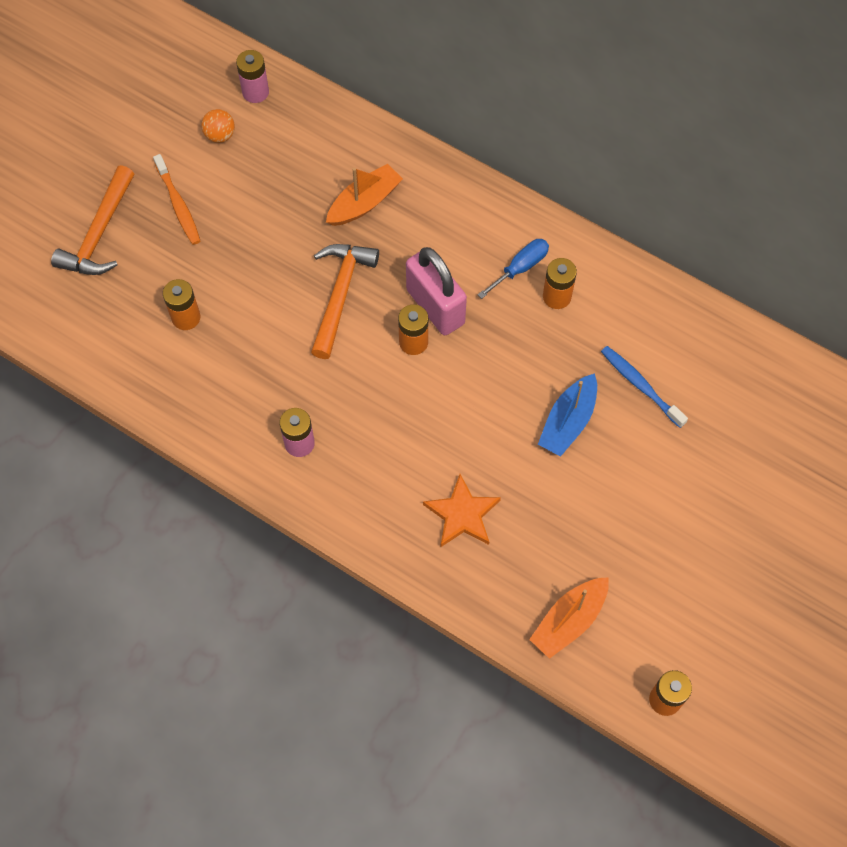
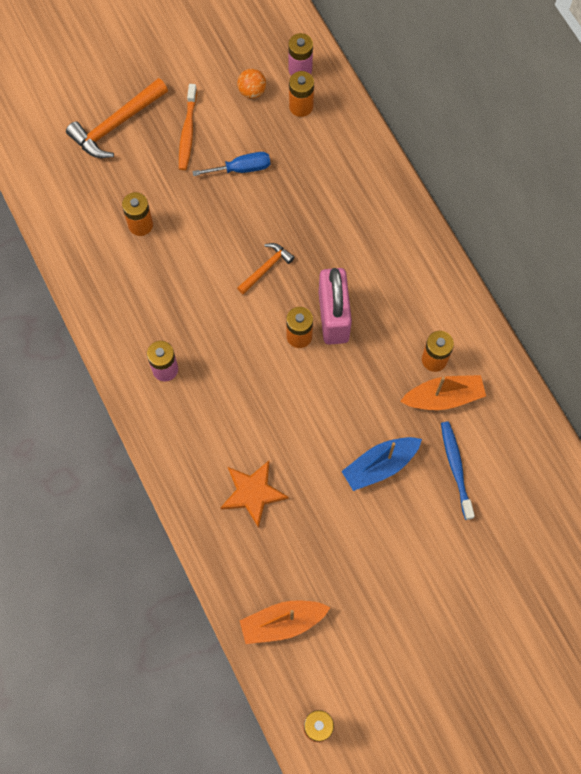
camera: 30 degrees right, 5 degrees up
orange hammer [311,244,379,359] -> orange hammer [237,243,295,295], size x0.57
orange boat [326,164,403,226] -> orange boat moved to [400,375,486,410]
blue screwdriver [478,239,549,299] -> blue screwdriver moved to [192,152,270,176]
none -> orange battery [289,71,314,117]

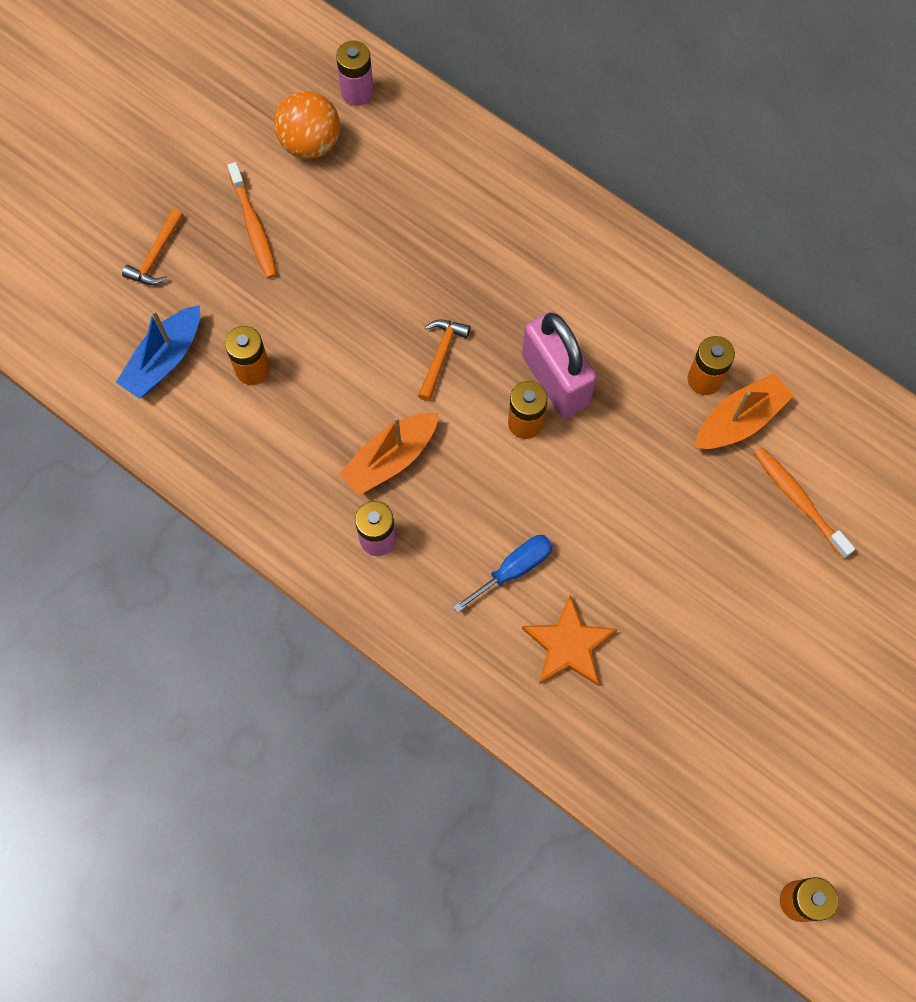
camera: 25 degrees left, 0 degrees up
orange hammer [66,78,168,158] -> orange hammer [122,208,184,285], size x0.57
blue screwdriver [192,152,270,176] -> blue screwdriver moved to [453,535,553,613]
orange ball [237,69,266,99] -> orange ball [274,91,340,159], size x1.61
orange boat [240,600,330,644] -> orange boat moved to [339,413,439,496]
orange battery [289,71,314,117] -> none
blue boat [341,437,422,491] -> blue boat moved to [116,305,200,399]
blue toothbrush [441,421,475,520] -> orange toothbrush [754,447,855,558]

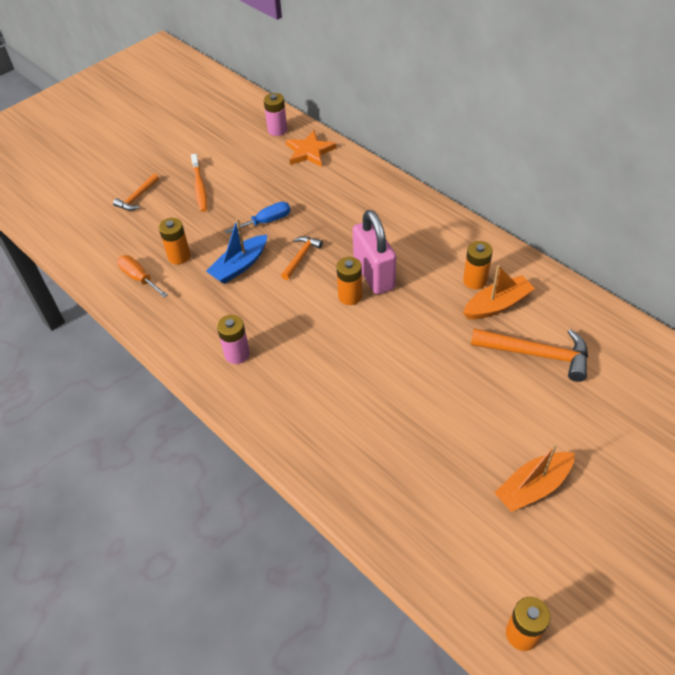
camera: 10 degrees right, 20 degrees down
blue boat [116,305,200,399] -> blue boat moved to [206,218,267,284]
orange ball [274,91,340,159] -> none
orange boat [339,413,439,496] -> orange boat moved to [494,444,575,512]
blue screwdriver [453,535,553,613] -> blue screwdriver moved to [225,202,291,234]
orange star [522,595,617,686] -> orange star moved to [286,130,336,167]
orange toothbrush [754,447,855,558] -> orange hammer [471,328,588,382]
none -> orange screwdriver [117,255,168,298]

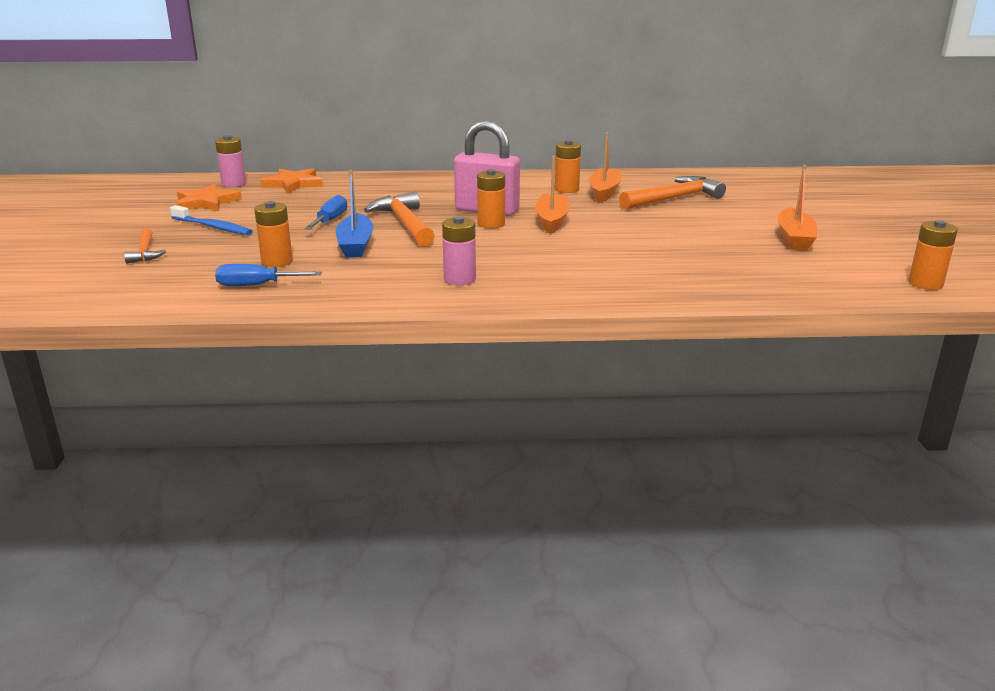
camera: 50 degrees left, 25 degrees down
orange screwdriver [117,255,168,298] -> blue screwdriver [215,264,322,286]
orange toothbrush [191,154,207,212] -> blue toothbrush [170,205,253,235]
orange hammer [281,236,323,280] -> orange hammer [364,192,435,246], size x1.75
none -> orange star [176,184,242,211]
none -> orange boat [535,156,570,234]

